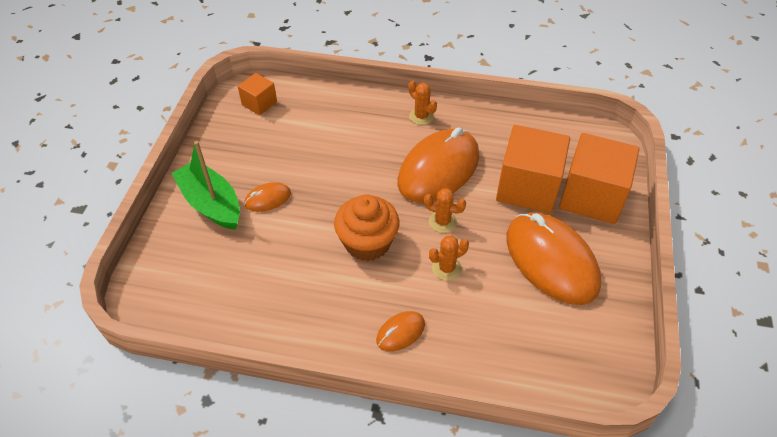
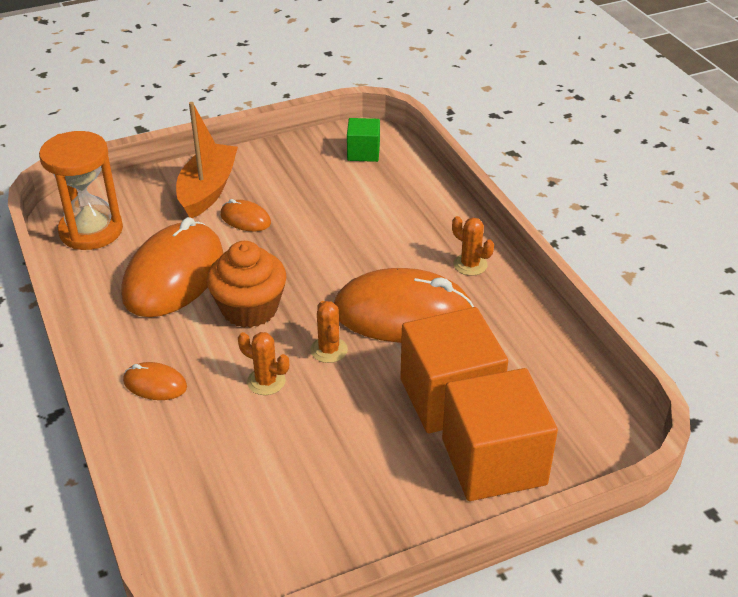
camera: 55 degrees right, 10 degrees down
green boat [171,141,240,230] -> orange boat [176,102,238,218]
orange cube [238,73,277,115] -> green cube [347,118,380,162]
orange cactus [408,81,437,125] -> orange cactus turned 60 degrees counterclockwise [452,216,494,276]
orange mouse [506,212,601,305] -> orange mouse moved to [121,217,223,317]
none -> orange hourglass [39,131,123,250]

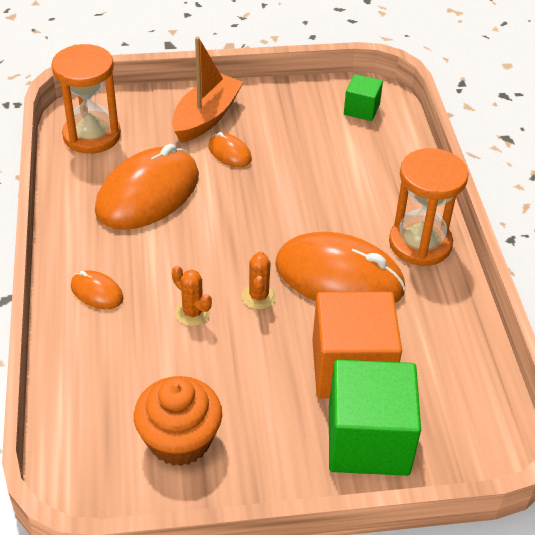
camera: 15 degrees right, 5 degrees up
orange cupcake [207,241,287,328] -> orange cupcake moved to [134,376,222,466]
orange cube [442,368,558,501] -> green cube [329,359,421,476]
orange cactus [452,216,494,276] -> orange hourglass [389,148,469,266]

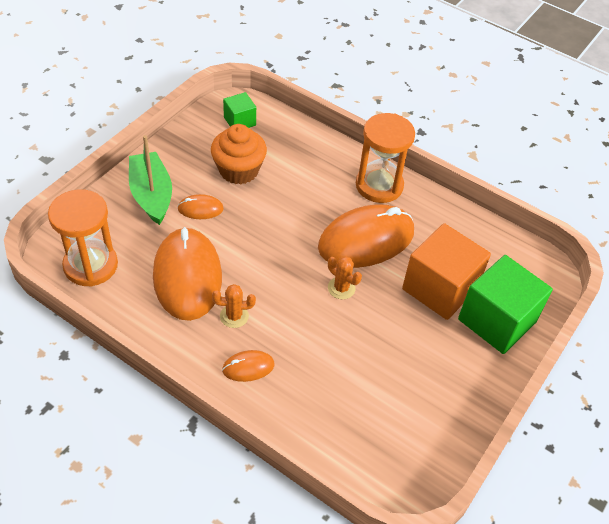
camera: 50 degrees left, 5 degrees up
orange cupcake [134,376,222,466] -> orange cupcake moved to [211,124,267,185]
orange boat [172,37,243,143] -> green boat [129,135,172,225]
orange cactus [172,266,212,326] -> orange cactus moved to [212,284,256,328]

